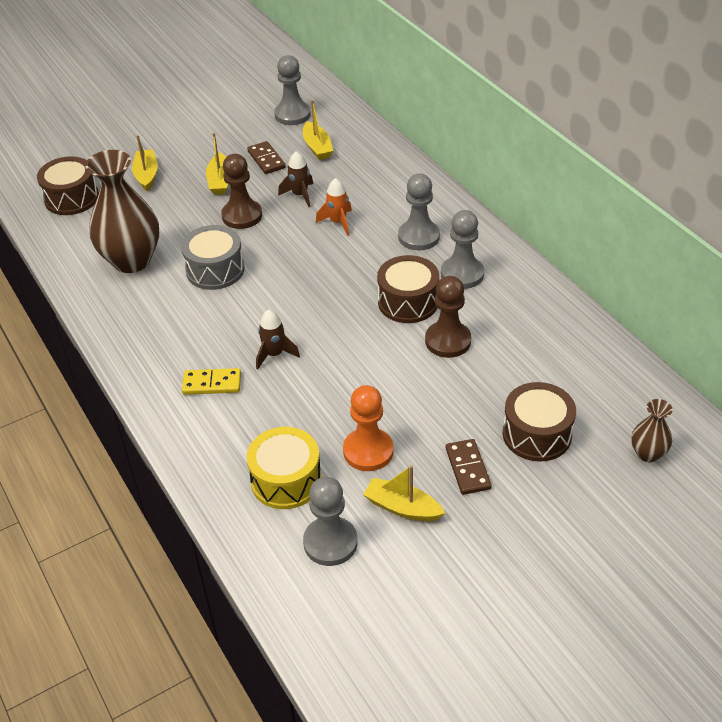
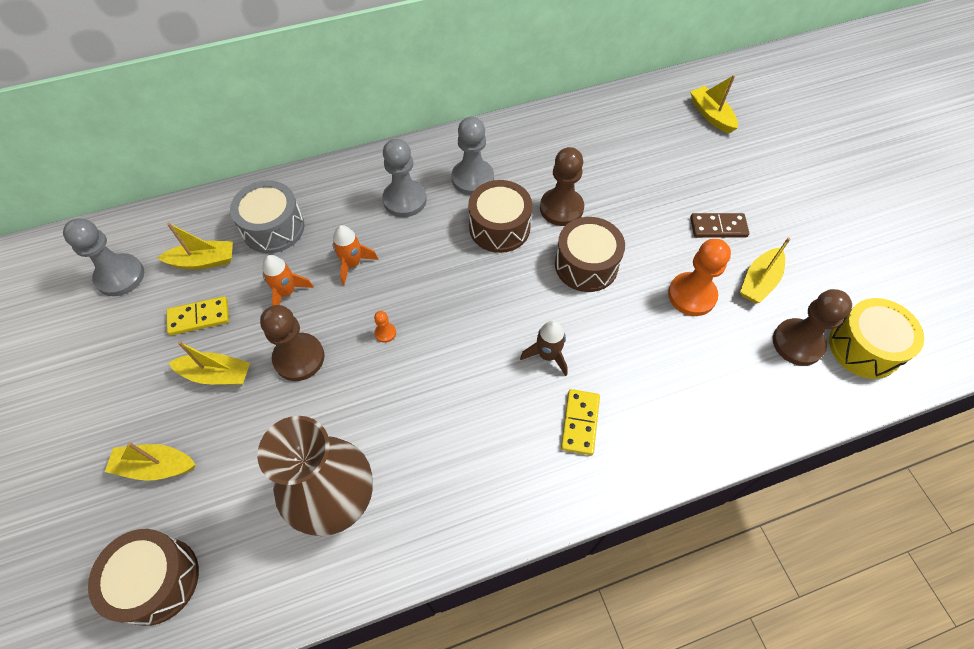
camera: 80 degrees left, 15 degrees up
grey drum [181,225,245,290] -> grey drum moved to [230,181,304,253]
brown domino [247,141,286,174] -> yellow domino [166,296,229,335]
yellow drum [247,427,322,509] -> yellow drum moved to [829,298,924,379]
brown rocket [278,151,313,207] -> orange rocket [262,255,314,306]
grey pawn [303,477,358,566] -> brown pawn [773,289,852,366]
brown drum [503,382,576,462] -> brown drum moved to [555,217,625,292]
brown vase [631,399,673,462] -> yellow boat [690,75,738,133]
none -> orange pawn [374,311,396,343]

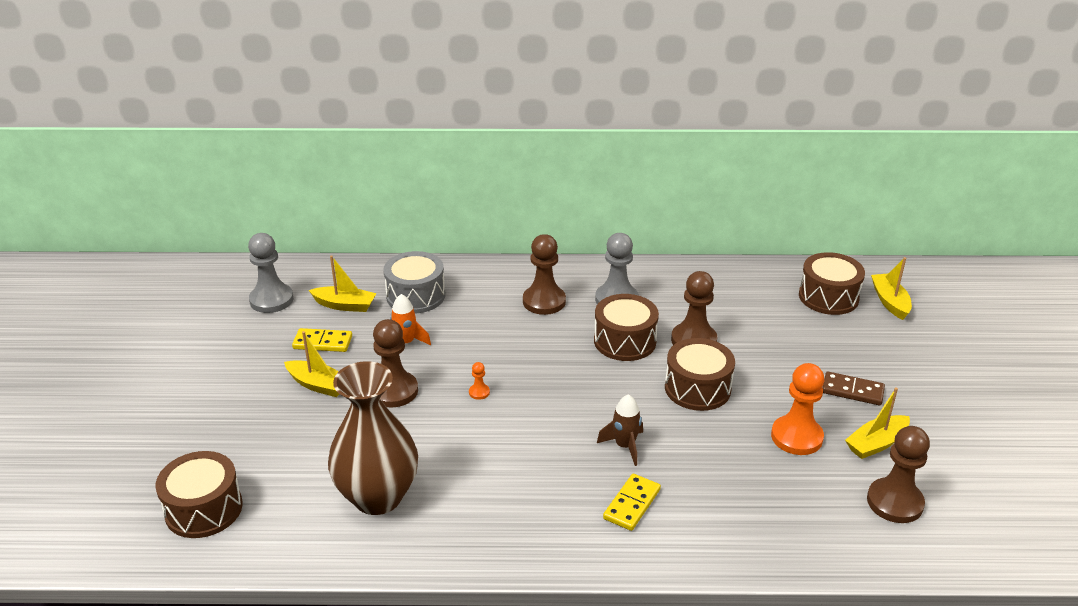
camera: 20 degrees right, 25 degrees down
yellow boat [105,442,196,481] -> none
orange rocket [333,225,379,285] -> none
grey pawn [382,138,427,217] -> brown pawn [523,234,566,315]
yellow drum [829,298,924,379] -> none
none -> brown drum [799,252,865,315]

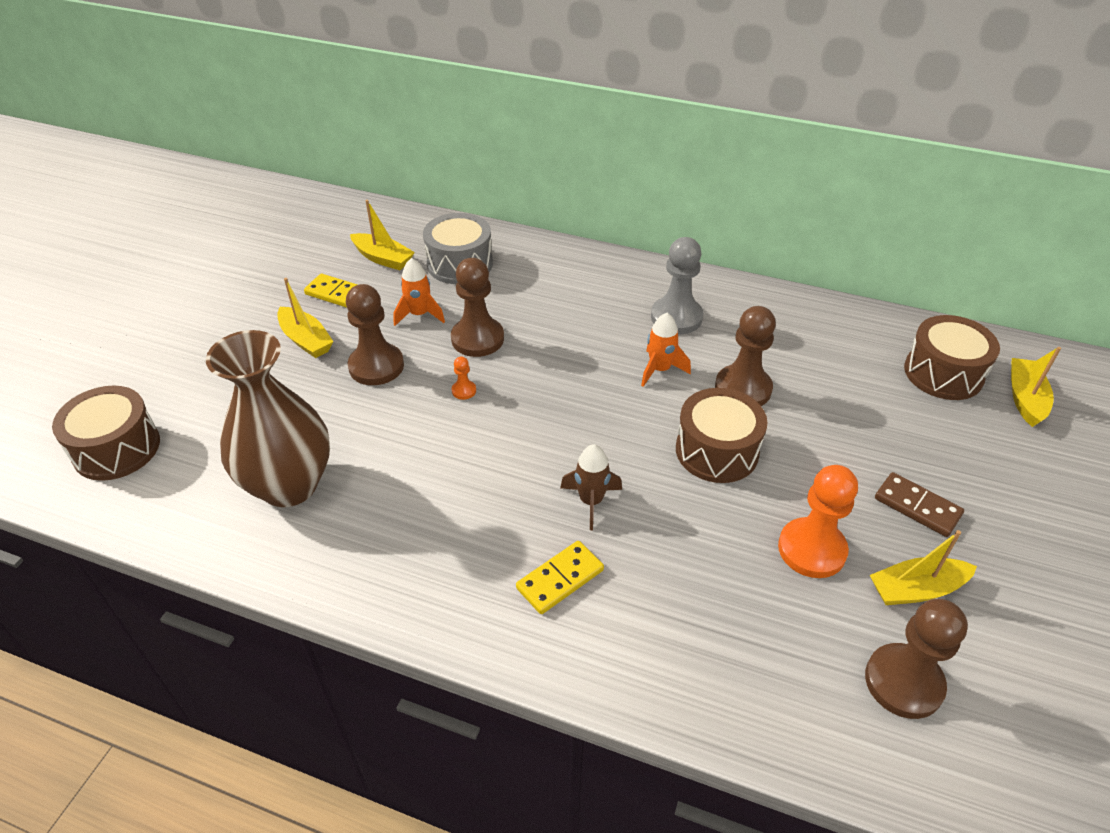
camera: 20 degrees right, 10 degrees up
grey pawn [248,233,294,313] -> none
brown pawn [523,234,566,315] -> brown pawn moved to [451,258,504,357]
brown drum [594,294,659,361] -> orange rocket [641,313,691,387]

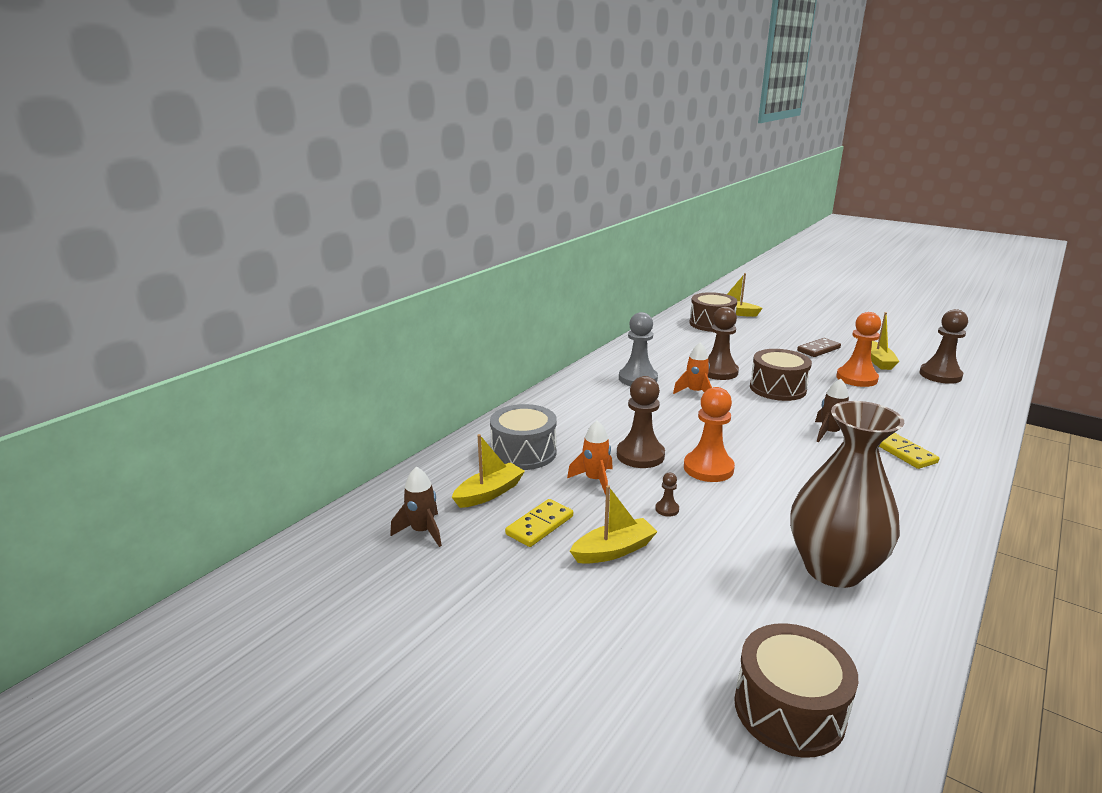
camera: 75 degrees left, 20 degrees down
brown pawn [346,284,404,385] -> brown pawn [655,473,679,516], size x0.43
orange pawn [452,356,476,400] -> orange pawn [684,387,735,482], size x2.30
none -> brown rocket [390,467,442,547]

